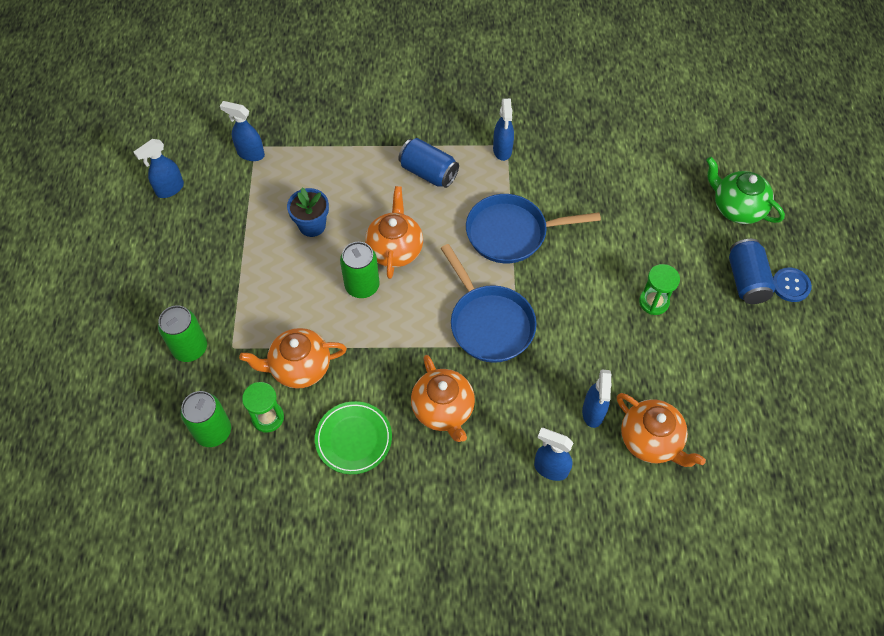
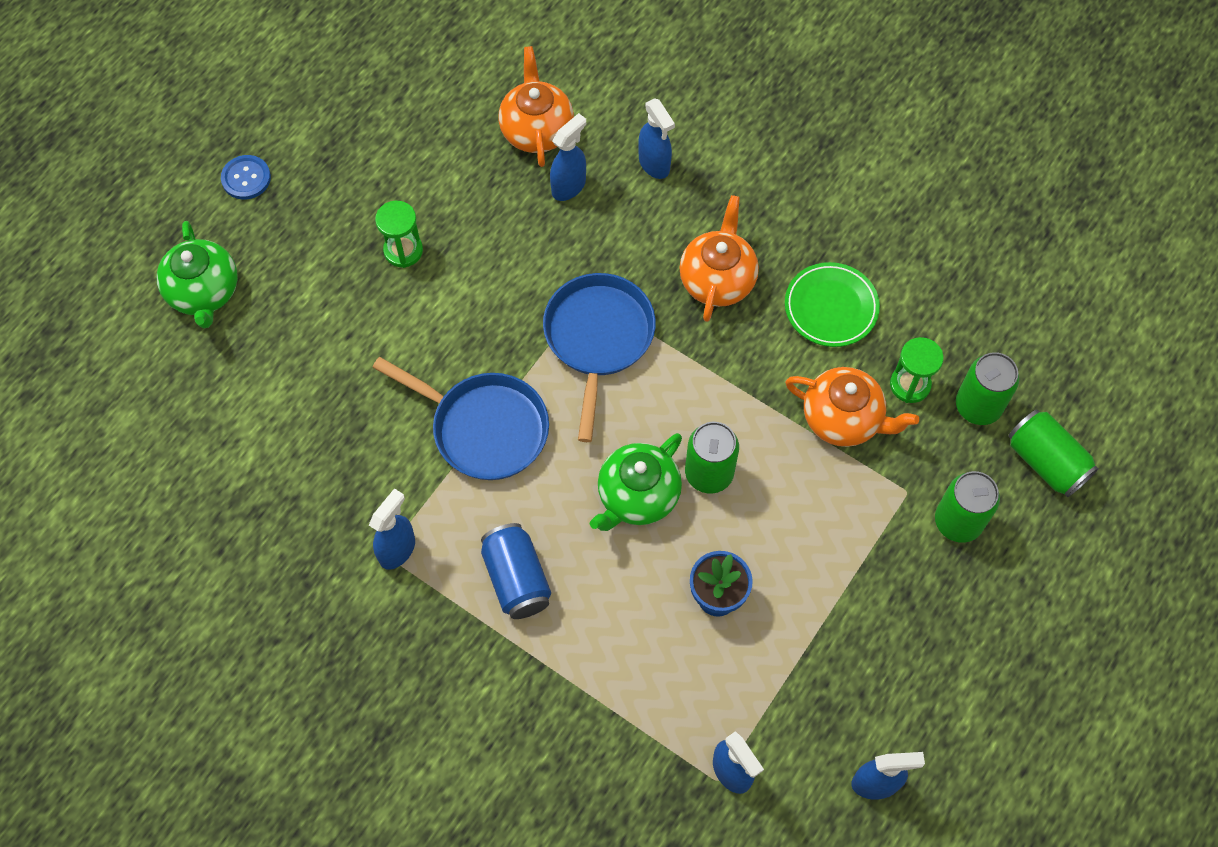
camera: 145 degrees left, 5 degrees up
orange teapot [365,186,423,279] -> green teapot [590,433,682,531]
blue can [729,239,776,304] -> none
none -> green can [1009,410,1099,497]

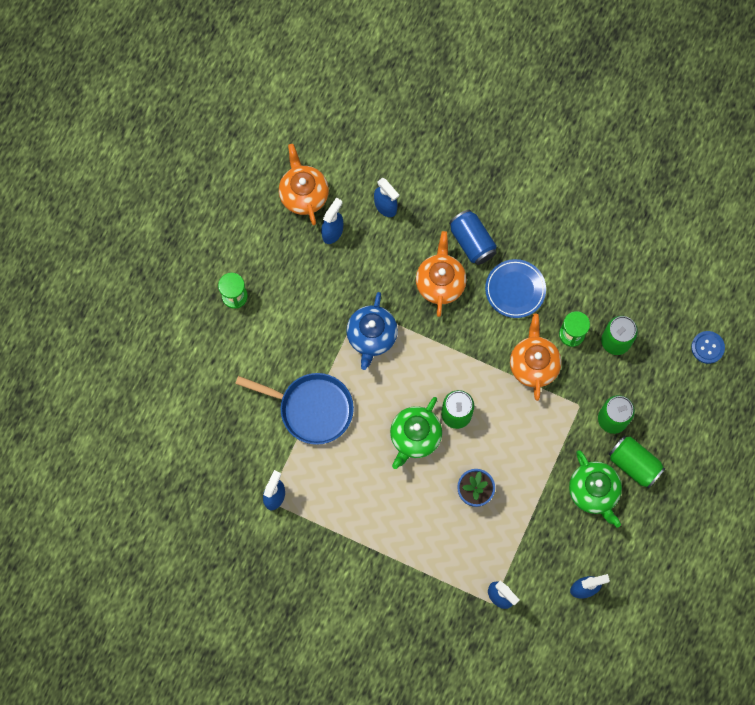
camera: 10 degrees left, 10 degrees up
green teapot [157,221,238,329] -> green teapot moved to [569,450,622,527]
blue button [221,155,271,200] -> blue button moved to [691,331,725,364]
blue can [481,523,551,619] -> blue can moved to [449,209,497,265]
blue pan [543,273,656,442] -> blue teapot [346,292,398,370]
green plate [785,262,880,347] -> blue plate [485,259,546,318]
orange teapot [785,367,919,447] -> orange teapot turned 105 degrees counterclockwise [510,314,561,401]
green can [1009,410,1099,497] -> green can moved to [609,436,665,489]

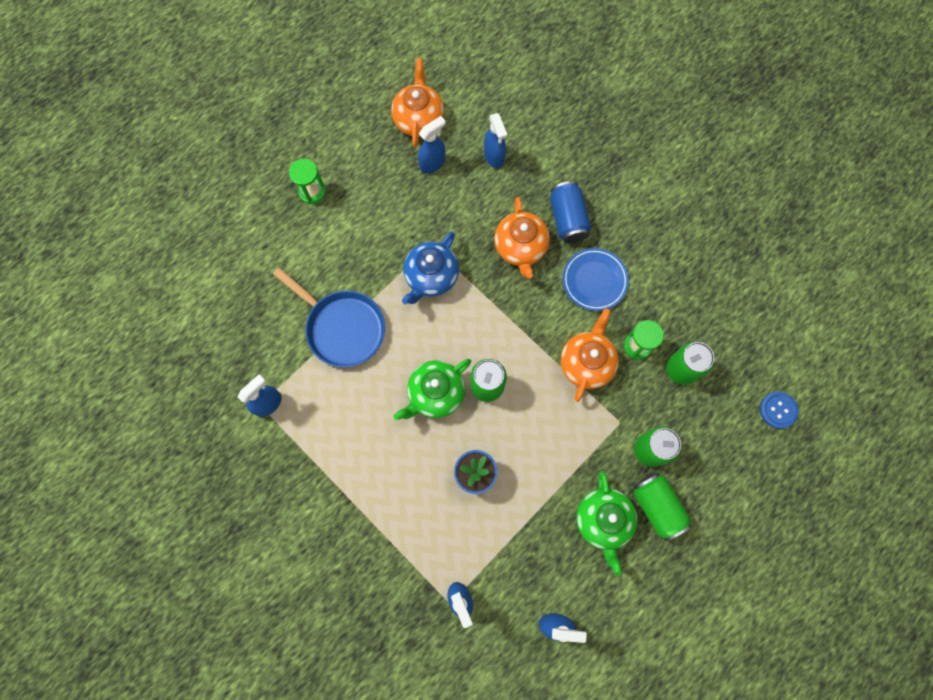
camera: 20 degrees right, 0 degrees up
orange teapot [416,231,467,317] -> orange teapot turned 150 degrees clockwise [495,197,550,278]

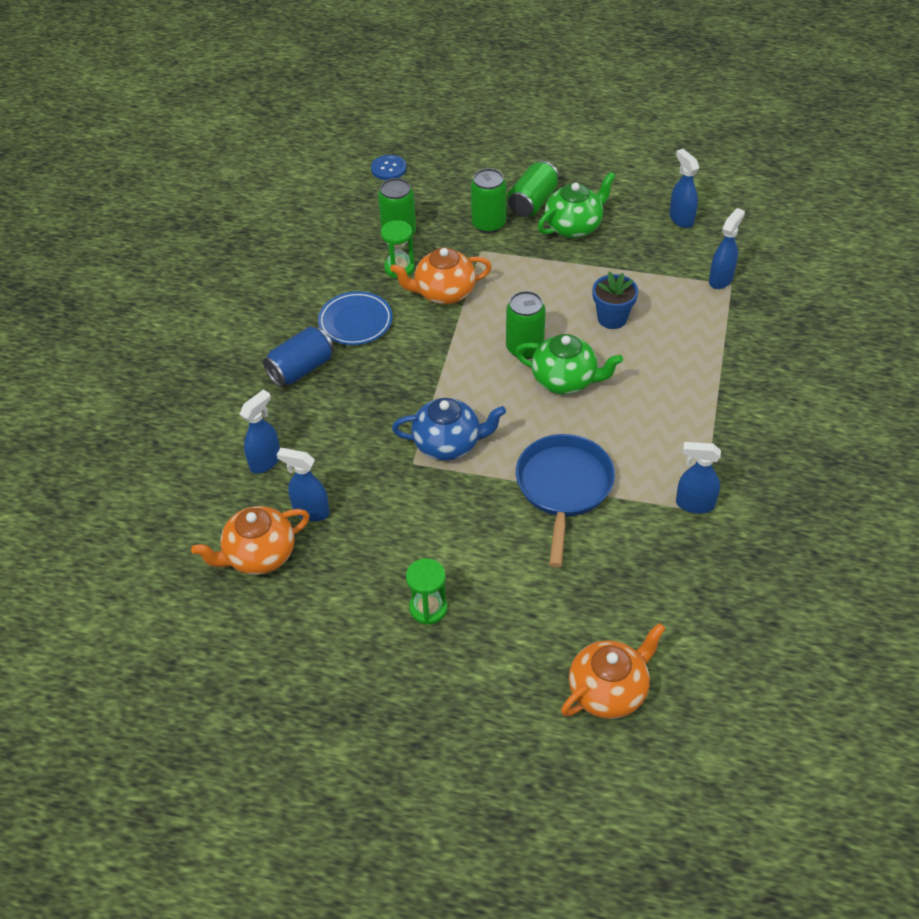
camera: 120 degrees left, 25 degrees down
orange teapot [495,197,550,278] -> orange teapot moved to [561,623,666,719]

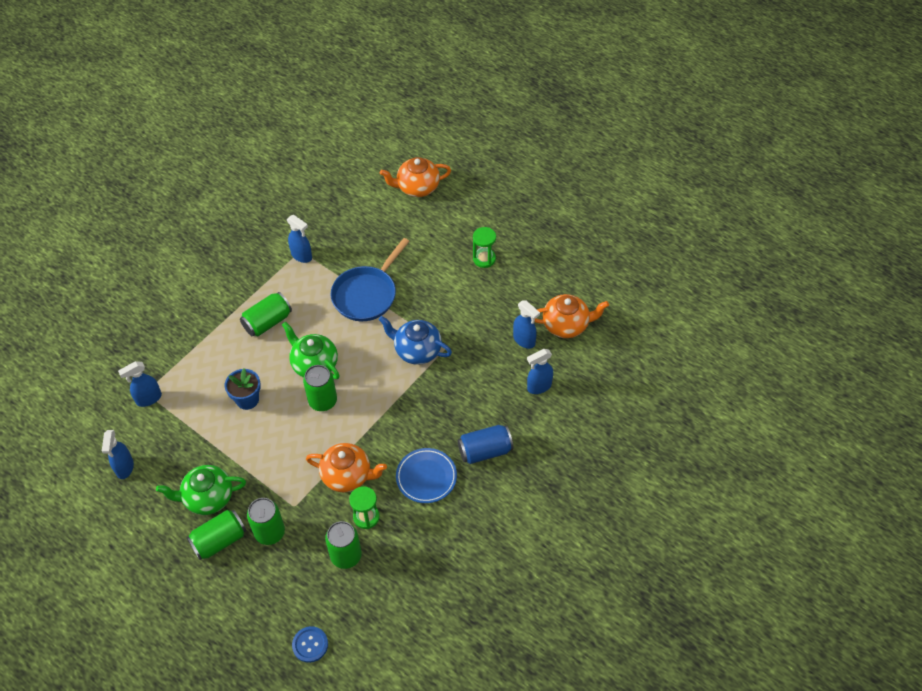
camera: 155 degrees left, 5 degrees up
none -> green can [240,292,292,336]

